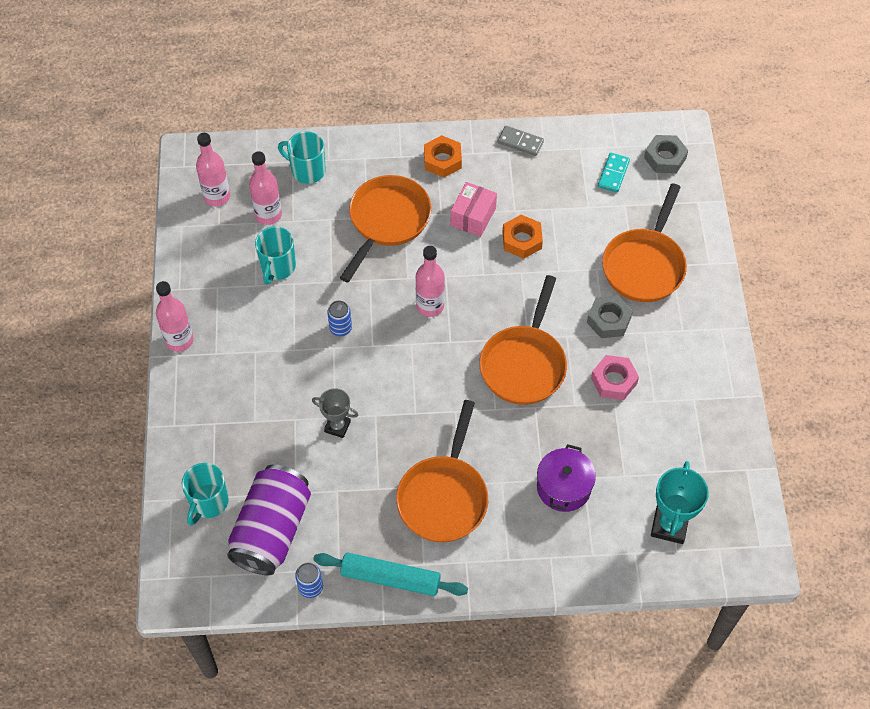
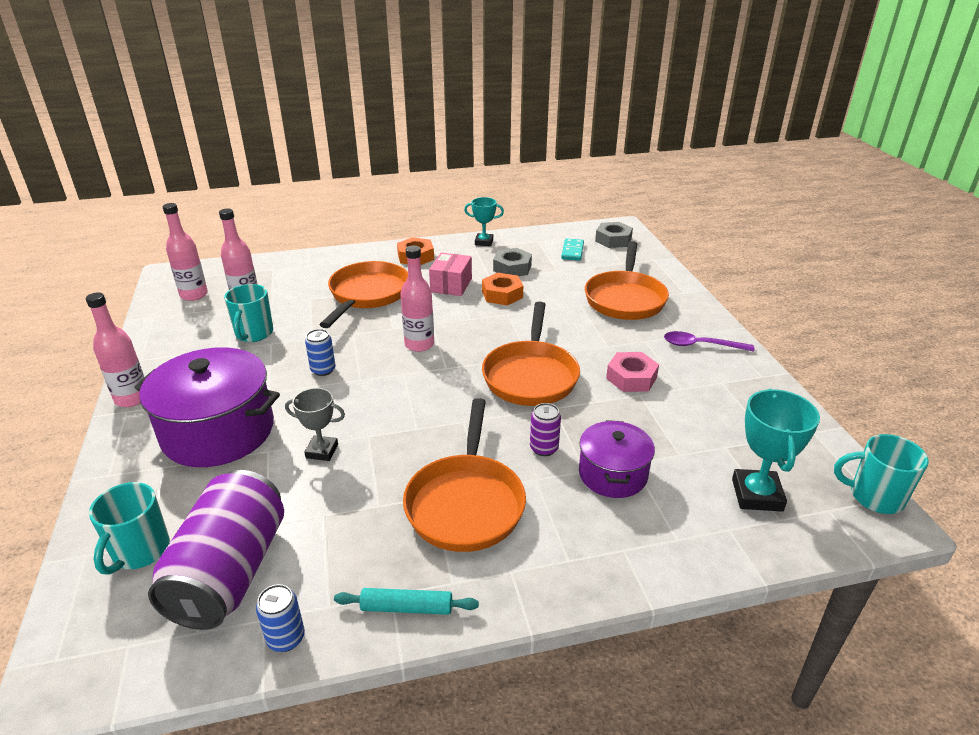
camera: 10 degrees left, 25 degrees down
turquoise mug [278,131,326,184] -> turquoise mug moved to [834,434,929,514]
turquoise rolling pin [314,553,468,596] -> turquoise rolling pin [334,588,479,615], size x0.62
grey domino [498,126,544,156] -> turquoise trophy [464,197,504,246]
grey nut [587,295,633,338] -> grey nut moved to [493,248,532,276]
none -> purple pot [134,347,280,467]
none -> purple can [530,403,561,456]
none -> purple spoon [664,331,755,352]

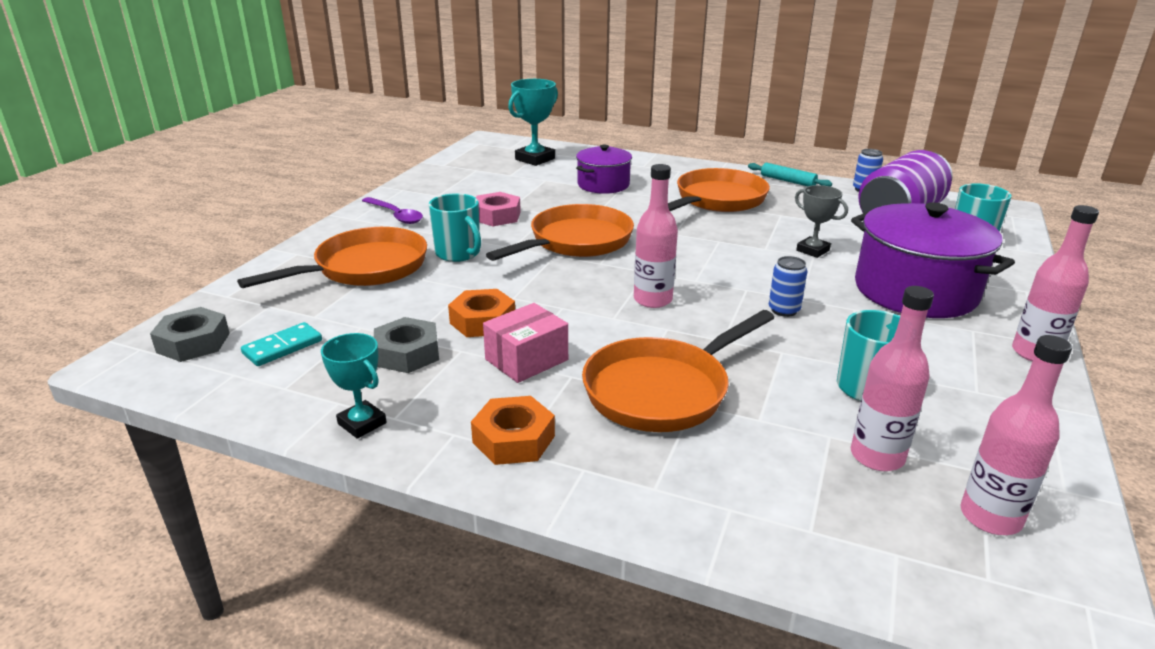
camera: 145 degrees left, 5 degrees down
purple can [530,403,561,456] -> none
turquoise mug [834,434,929,514] -> turquoise mug moved to [429,193,481,262]

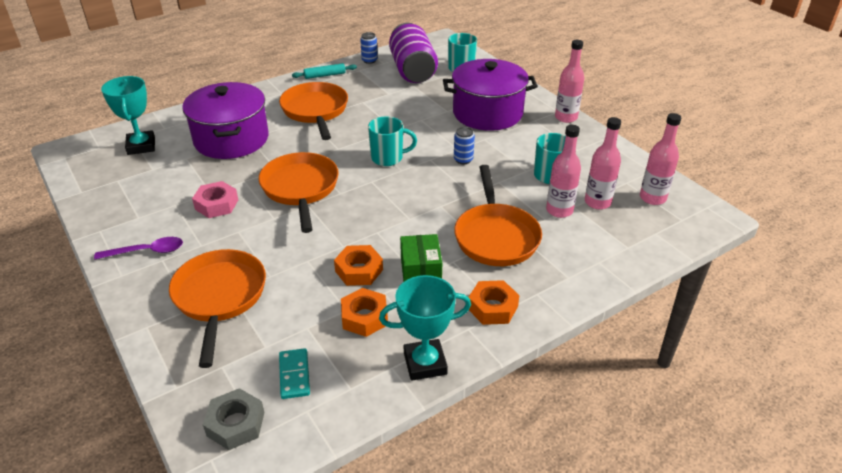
camera: 55 degrees left, 10 degrees up
turquoise trophy [321,333,387,439] -> turquoise trophy [379,275,471,381], size x1.55
grey nut [374,317,439,373] -> orange nut [341,288,388,337]
turquoise mug [429,193,481,262] -> turquoise mug moved to [368,116,417,166]
pink box [483,303,568,383] -> green box [400,234,442,281]
purple pot [576,145,632,194] -> purple pot [182,82,269,159], size x1.71
pink bottle [634,164,678,308] -> pink bottle moved to [546,125,581,218]
grey trophy [795,185,848,258] -> none

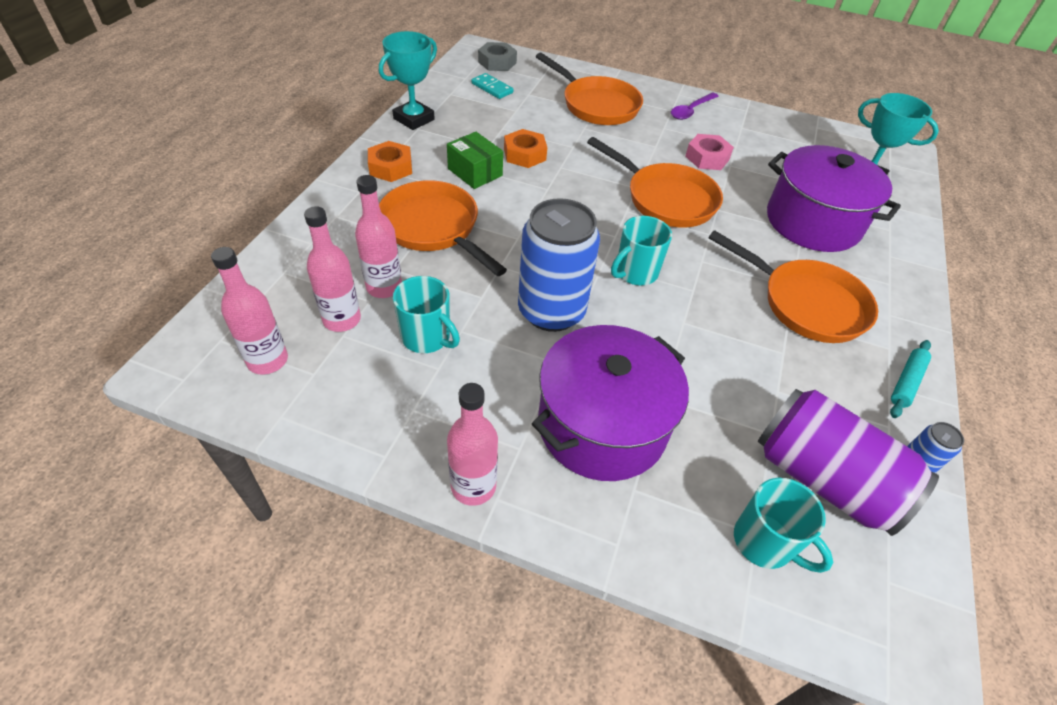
camera: 140 degrees right, 10 degrees up
orange nut [341,288,388,337] -> none
blue can [454,127,475,164] -> blue can [518,198,600,332], size x2.37

